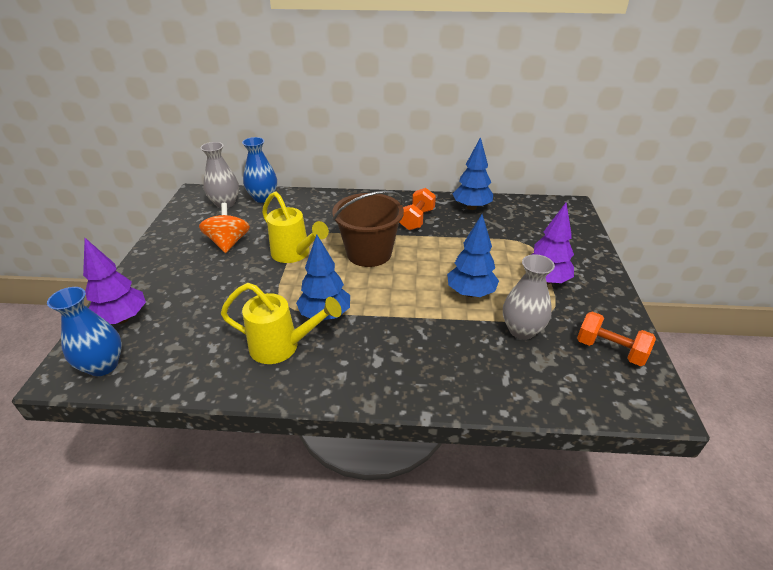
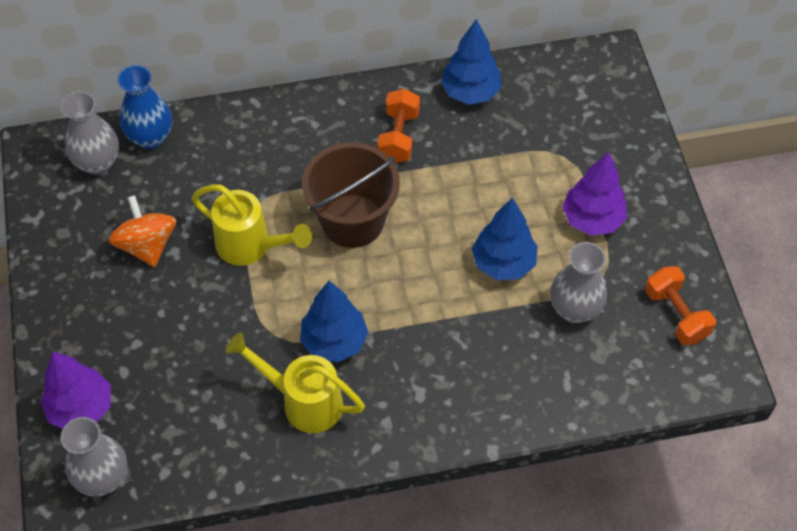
camera: 15 degrees left, 20 degrees up
blue vase [47,287,122,376] -> grey vase [61,417,127,496]
yellow watering can [221,283,342,364] -> yellow watering can turned 150 degrees counterclockwise [226,332,365,433]
orange dumbbell [577,312,656,366] -> orange dumbbell turned 45 degrees clockwise [645,266,716,345]

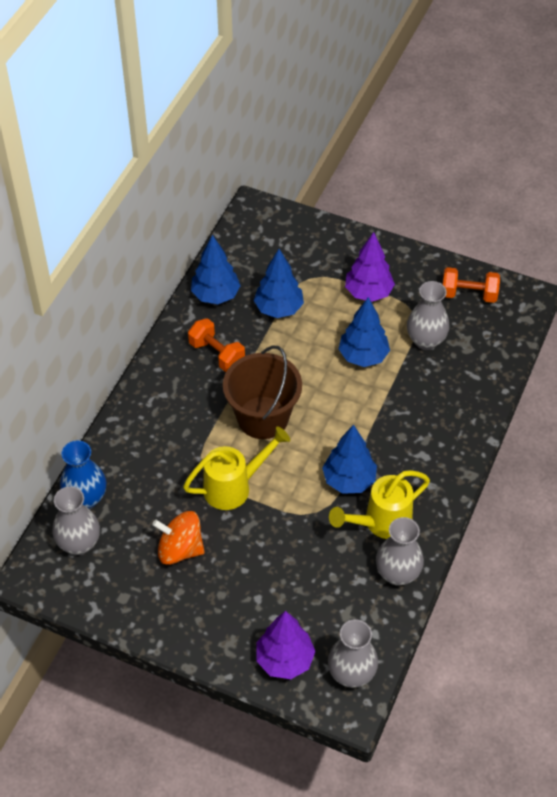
camera: 55 degrees left, 5 degrees down
none -> blue tree [254,249,304,318]
none -> grey vase [376,517,424,586]

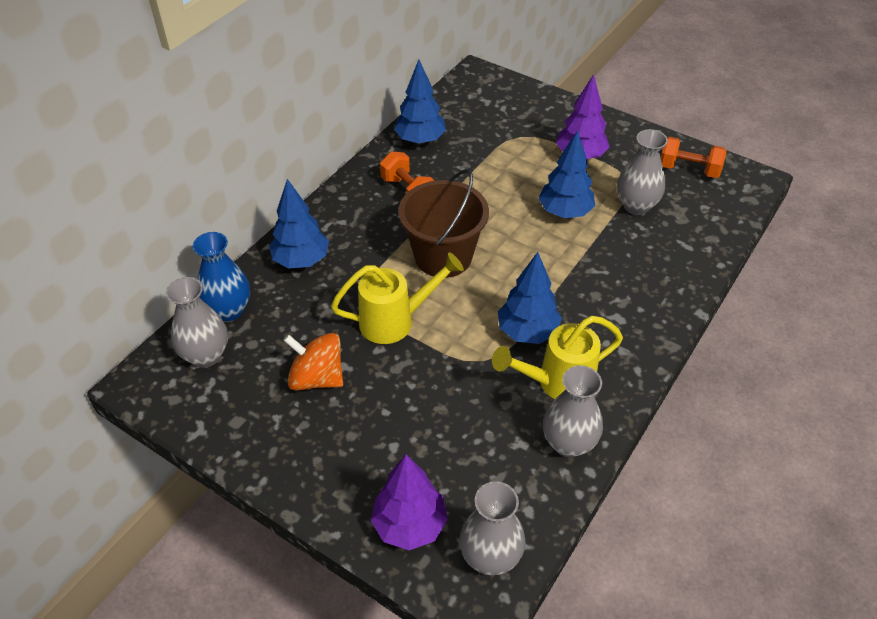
camera: 10 degrees right, 5 degrees down
blue tree [254,249,304,318] -> blue tree moved to [269,179,329,269]

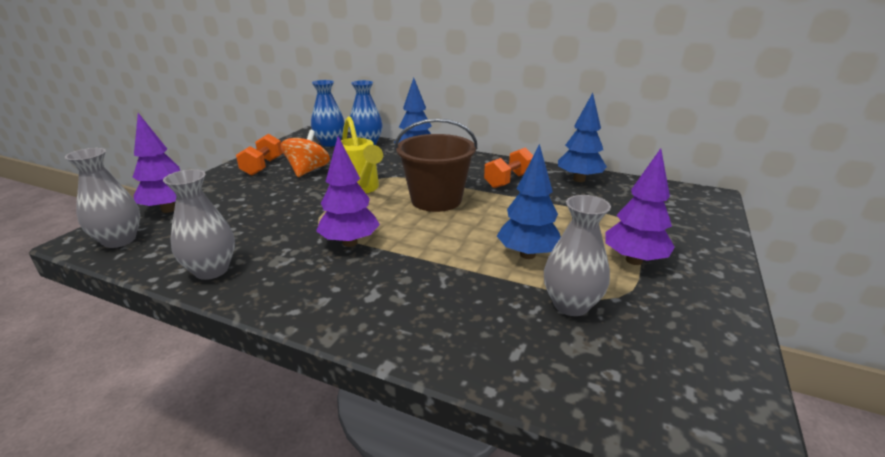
camera: 80 degrees right, 20 degrees down
grey vase [166,277,228,368] -> blue vase [311,80,345,147]
yellow watering can [492,316,623,399] -> none
blue tree [498,252,562,344] -> purple tree [316,136,380,247]
orange dumbbell [661,137,727,178] -> orange dumbbell moved to [236,134,283,176]

